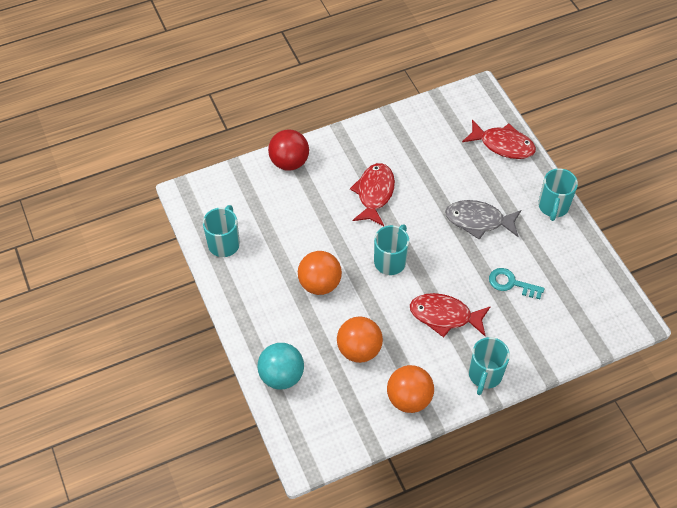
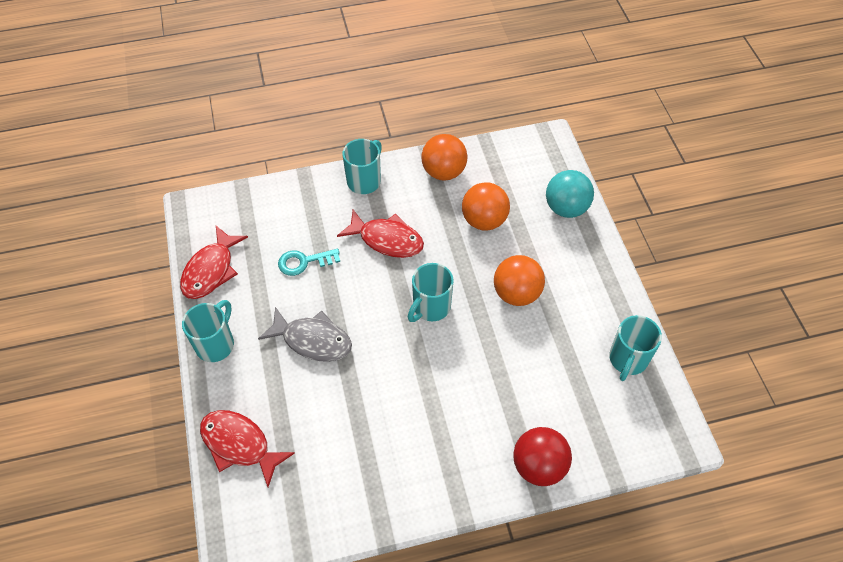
camera: 170 degrees left, 0 degrees up
red fish [350,163,395,226] -> red fish moved to [180,226,248,299]
turquoise key [489,268,544,299] -> turquoise key turned 135 degrees clockwise [278,249,340,276]

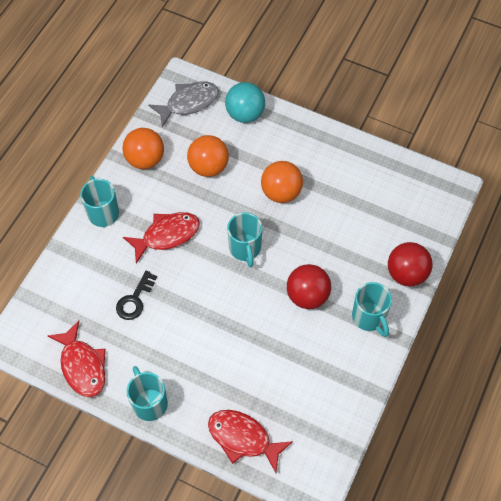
camera: 50 degrees left, 5 degrees up
red fish [200,410,295,487] -> red fish turned 45 degrees clockwise [208,410,293,473]
grey fish [258,307,352,362] -> grey fish moved to [148,81,219,127]
turquoise key [278,249,340,276] -> black key [116,271,157,320]
turquoise mug [609,315,662,381] -> turquoise mug moved to [352,282,392,337]
none -> red ball [287,264,331,309]

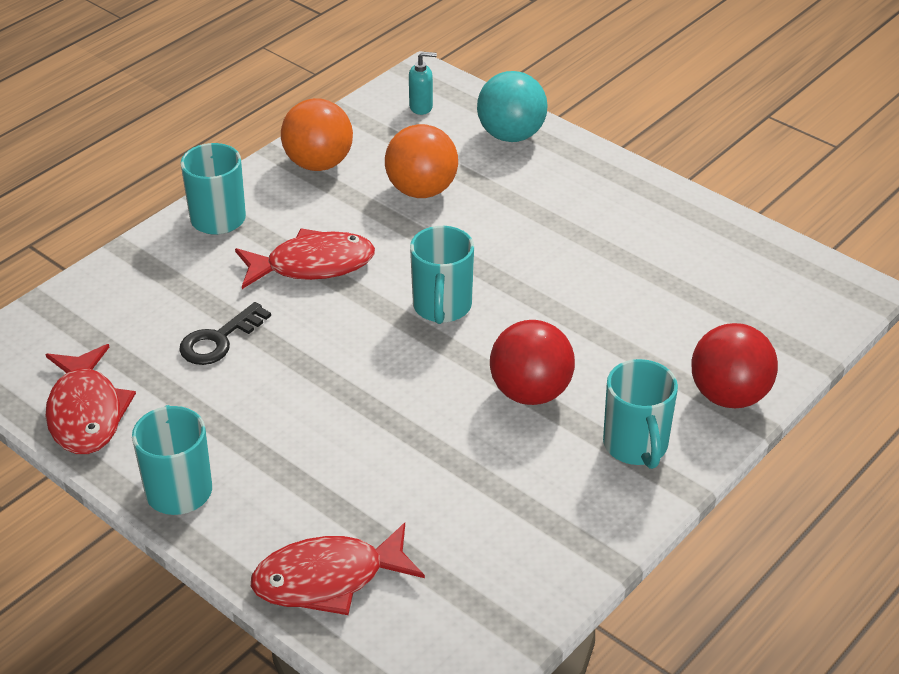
camera: 15 degrees right, 20 degrees down
grey fish [148,81,219,127] -> turquoise soap dispenser [409,52,437,115]
red fish [208,410,293,473] -> red fish turned 60 degrees counterclockwise [251,523,425,615]
orange ball [261,161,303,203] -> none

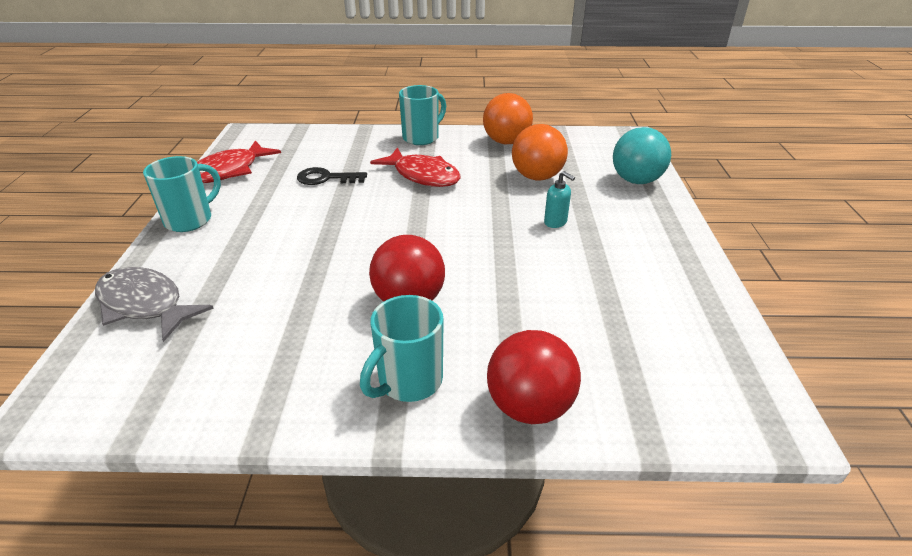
camera: 50 degrees right, 5 degrees down
red fish [251,523,425,615] -> grey fish [95,267,214,342]
turquoise soap dispenser [409,52,437,115] -> turquoise soap dispenser moved to [544,171,575,228]
turquoise mug [410,226,474,324] -> none

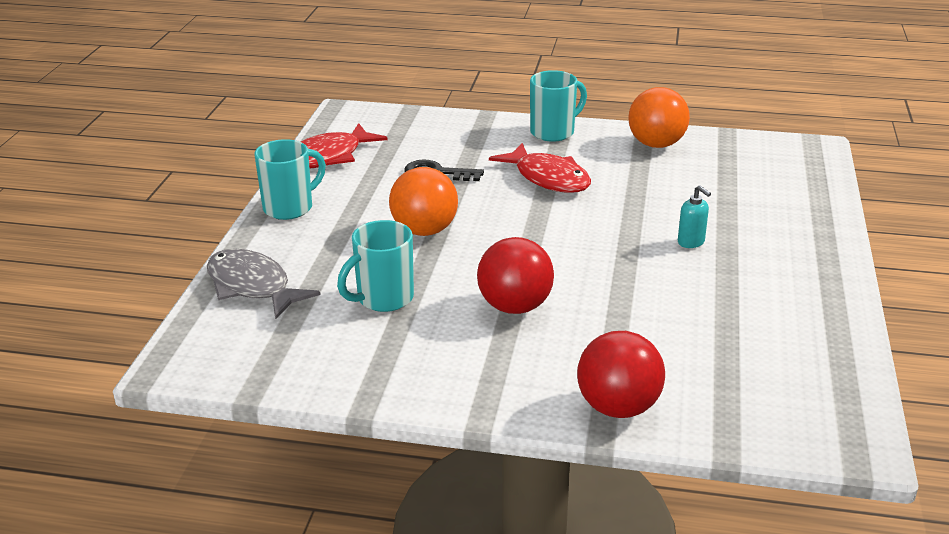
camera: 10 degrees right, 5 degrees down
turquoise mug [360,295,444,402] -> turquoise mug moved to [337,220,414,312]
orange ball [512,124,568,181] -> orange ball moved to [389,167,458,236]
turquoise ball [613,127,671,184] -> none

